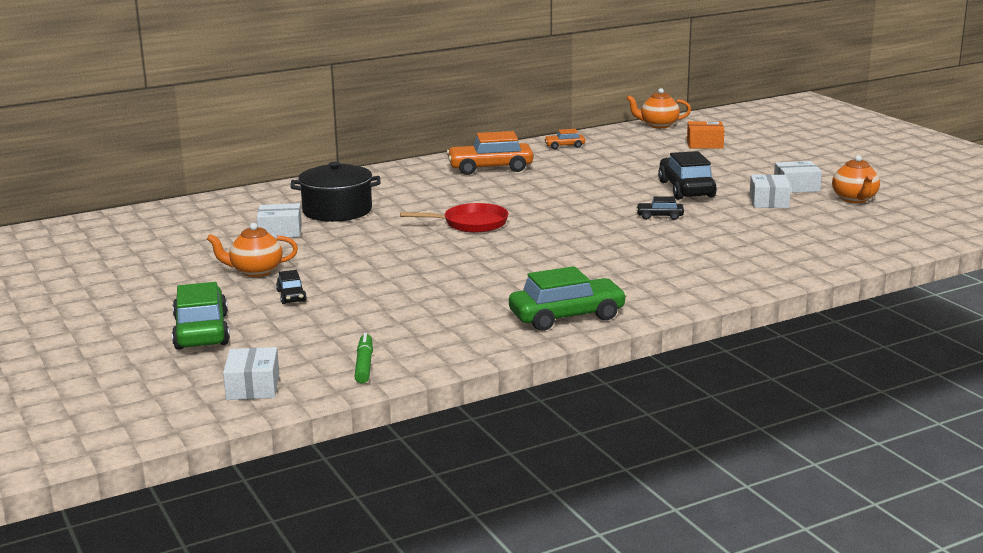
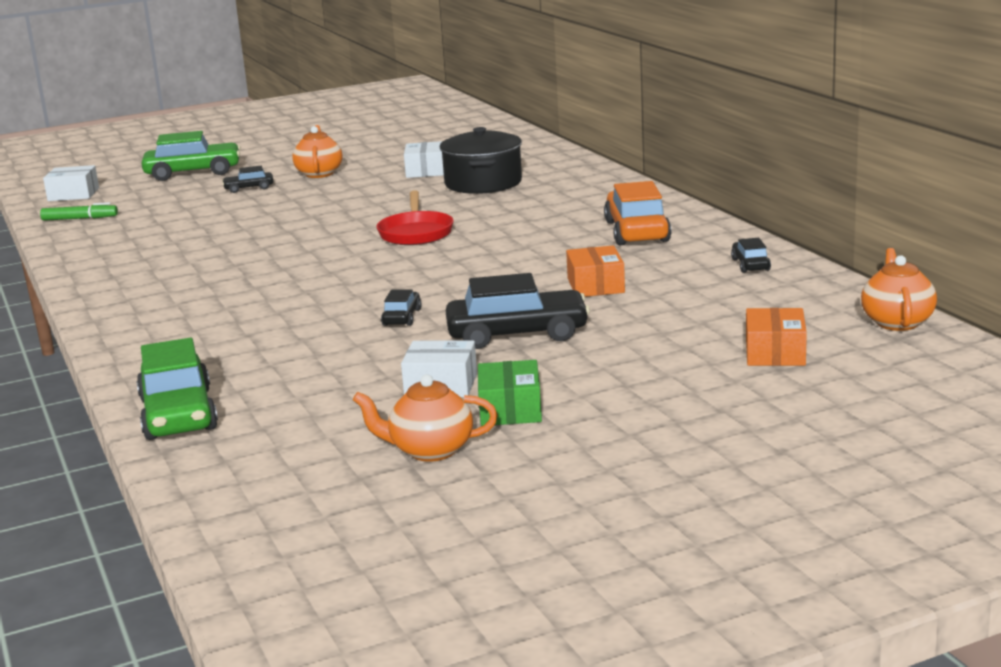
camera: 95 degrees right, 0 degrees up
green car [509,266,627,331] -> green car moved to [136,338,218,440]
orange car [544,129,585,149] -> black car [731,238,771,273]
white box [774,161,822,193] -> green box [478,360,542,426]
none -> orange box [566,245,625,297]

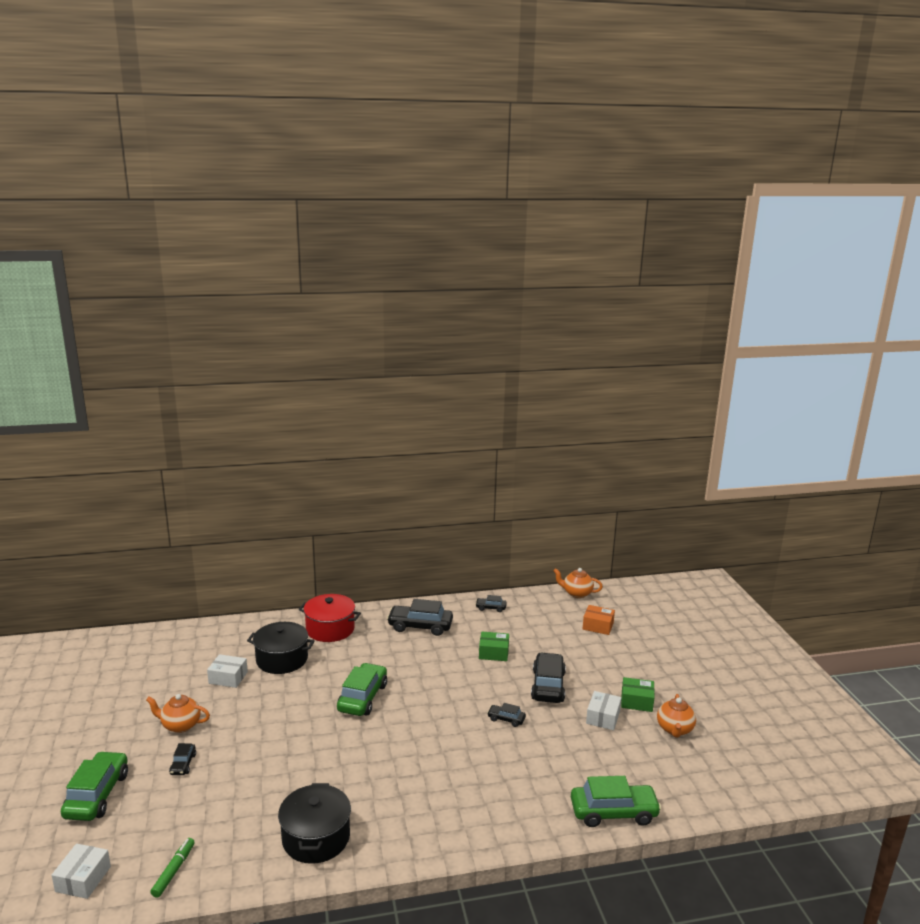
camera: 80 degrees left, 0 degrees up
red pan [376,190,454,245] -> green car [337,663,387,716]
orange box [566,245,625,297] -> green box [479,632,509,661]
orange car [604,181,671,245] -> black car [387,599,453,636]
none -> black pot [278,783,351,864]
none -> red pot [298,594,361,642]

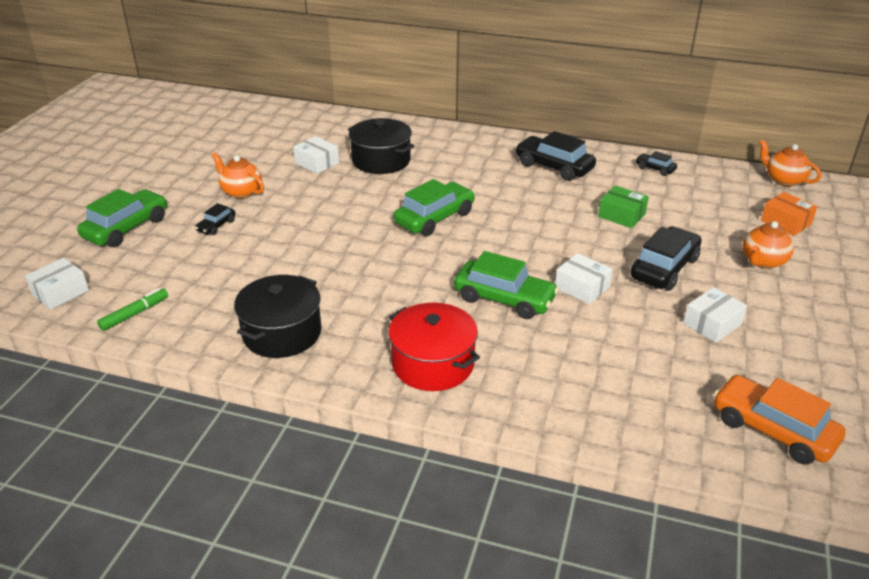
camera: 30 degrees right, 15 degrees up
red pot [298,594,361,642] -> red pot moved to [388,303,480,391]
black car [487,703,526,727] -> white box [555,253,613,304]
green car [571,776,662,827] -> green car moved to [454,251,559,319]
green box [621,677,655,712] -> none
orange teapot [657,694,696,738] -> orange teapot moved to [743,221,794,269]
none -> orange car [713,375,846,465]

